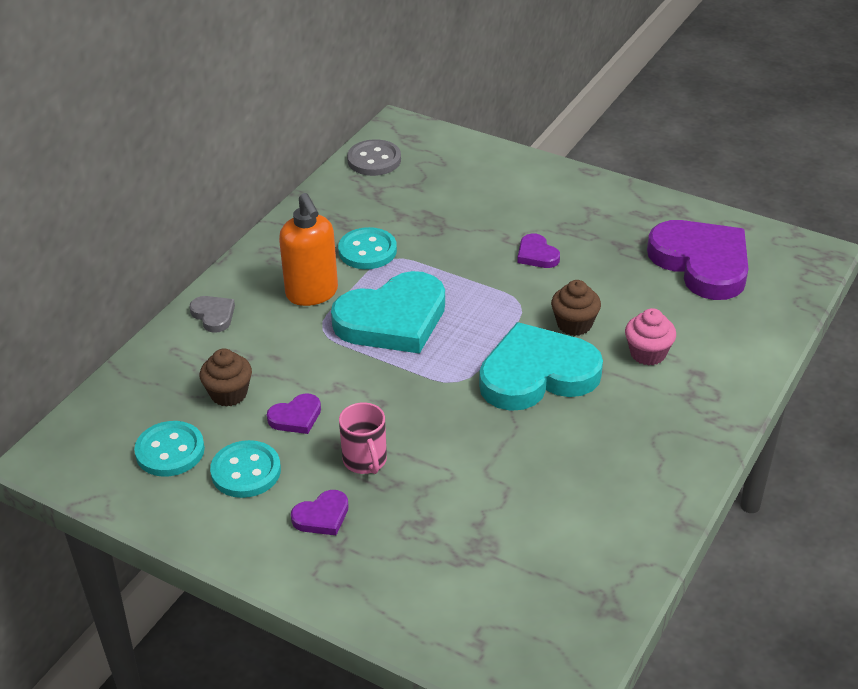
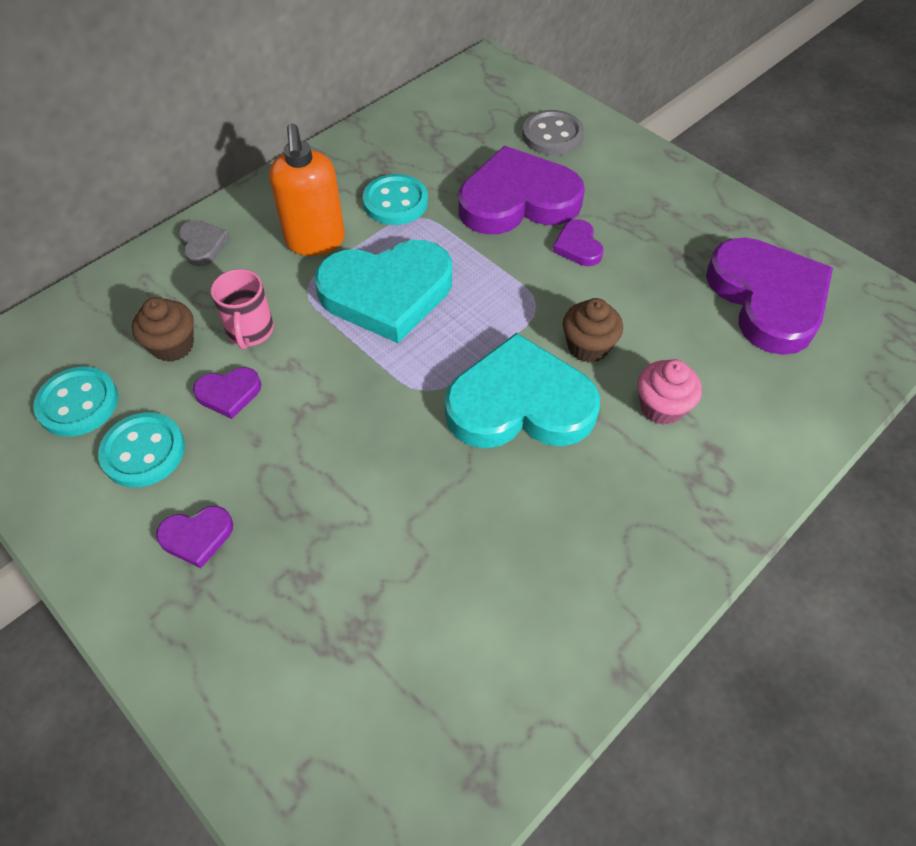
camera: 15 degrees right, 15 degrees up
pink mug [339,402,387,474] -> pink mug moved to [211,269,274,350]
grey button [347,139,401,176] -> grey button moved to [523,110,584,155]
none -> purple heart [459,146,585,234]

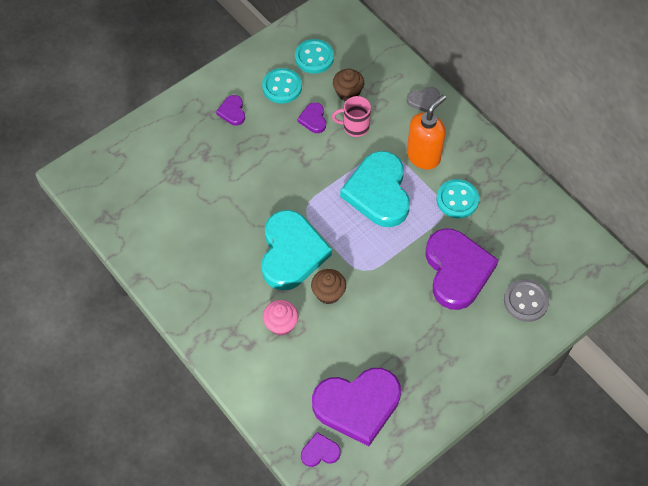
camera: 95 degrees right, 5 degrees up
orange soap dispenser [269,123,345,256] -> orange soap dispenser turned 135 degrees clockwise [407,95,446,169]
purple heart [552,219,604,266] -> purple heart moved to [301,432,341,467]

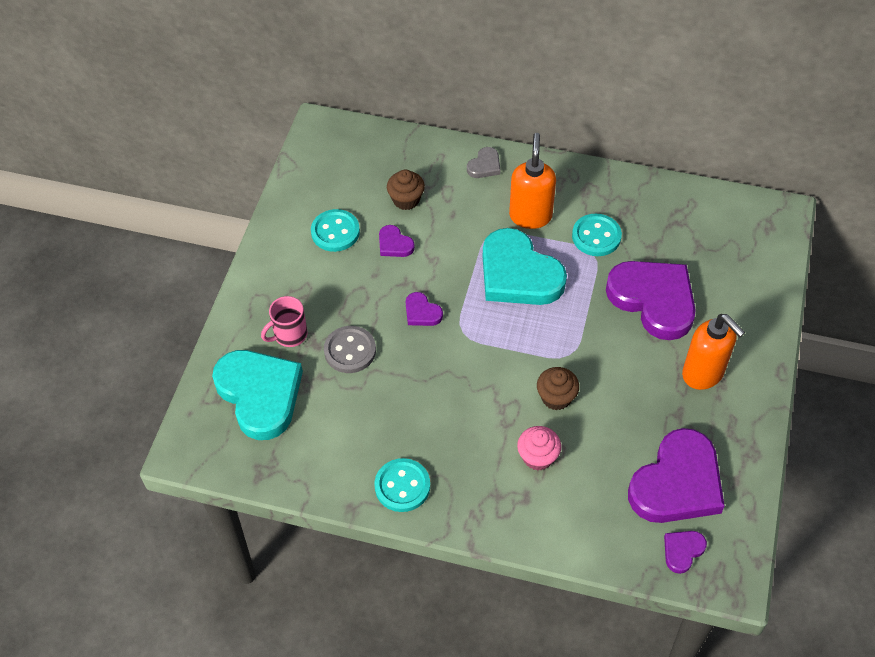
camera: 35 degrees left, 5 degrees down
purple heart [216,95,245,126] -> purple heart moved to [406,292,443,326]
turquoise heart [261,210,332,291] -> turquoise heart moved to [212,350,303,440]
turquoise button [295,39,334,74] -> turquoise button moved to [374,458,430,512]
pink mug [332,96,371,137] -> pink mug moved to [261,296,307,347]
grey button [504,279,549,322] -> grey button moved to [324,326,376,373]
none -> orange soap dispenser [682,314,745,390]

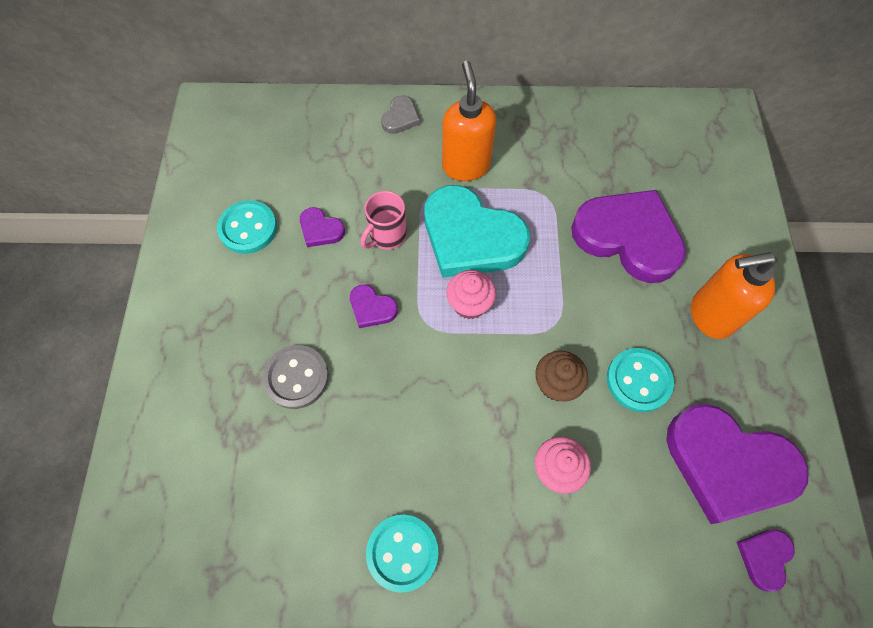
camera: 15 degrees left, 10 degrees up
turquoise heart [212,350,303,440] -> none
pink mug [261,296,307,347] -> pink mug moved to [361,191,407,250]
brown cupcake [387,170,425,210] -> none
turquoise button [572,214,622,256] -> turquoise button moved to [607,348,674,412]
purple heart [628,428,725,523] -> purple heart turned 90 degrees clockwise [666,404,809,524]
orange soap dispenser [682,314,745,390] -> orange soap dispenser turned 135 degrees clockwise [691,252,778,339]
none -> pink cupcake [446,270,496,319]

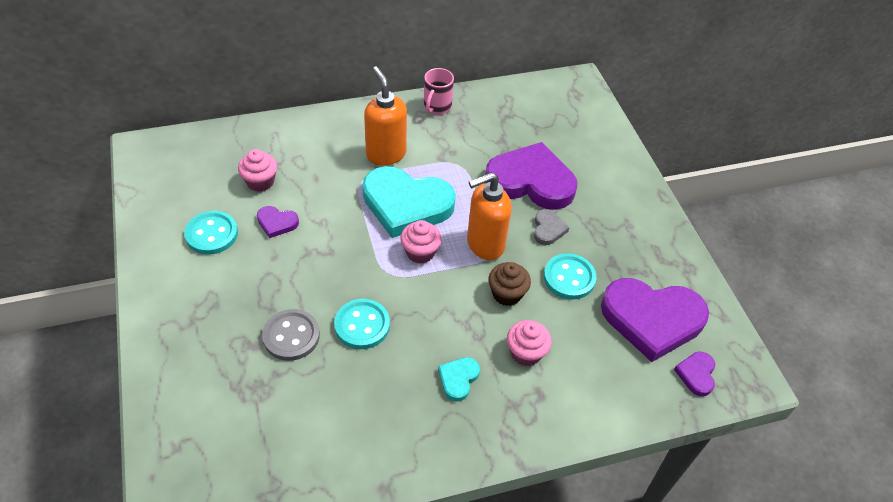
camera: 20 degrees left, 15 degrees down
purple heart [350,285,398,328] -> none
pink mug [361,191,407,250] -> pink mug moved to [424,68,454,115]
turquoise button [366,515,438,593] -> turquoise button moved to [334,299,390,349]
grey heart [381,95,420,134] -> grey heart moved to [534,209,569,245]
orange soap dispenser [691,252,778,339] -> orange soap dispenser moved to [467,172,512,260]
none -> pink cupcake [238,149,277,192]
none -> turquoise heart [438,357,480,402]

